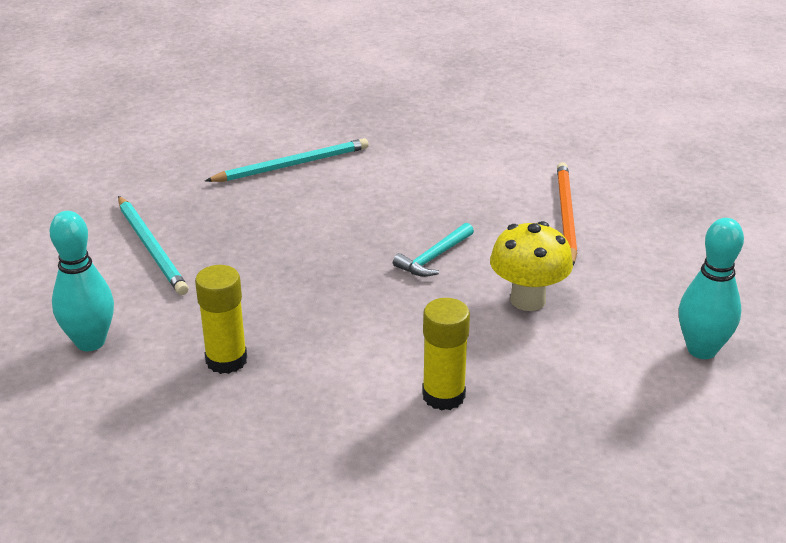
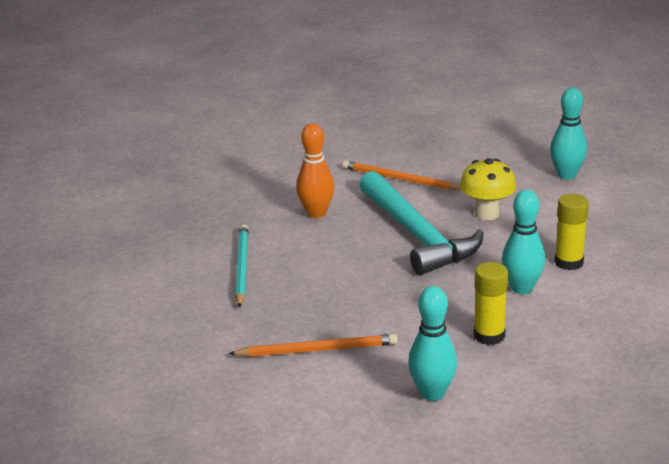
camera: 65 degrees left, 5 degrees down
turquoise pencil [118,196,189,295] -> orange pencil [228,334,398,357]
turquoise hammer [393,223,474,277] -> turquoise hammer [359,171,484,275], size x2.47
none -> orange bowling pin [296,123,334,218]
none -> turquoise bowling pin [502,190,545,294]

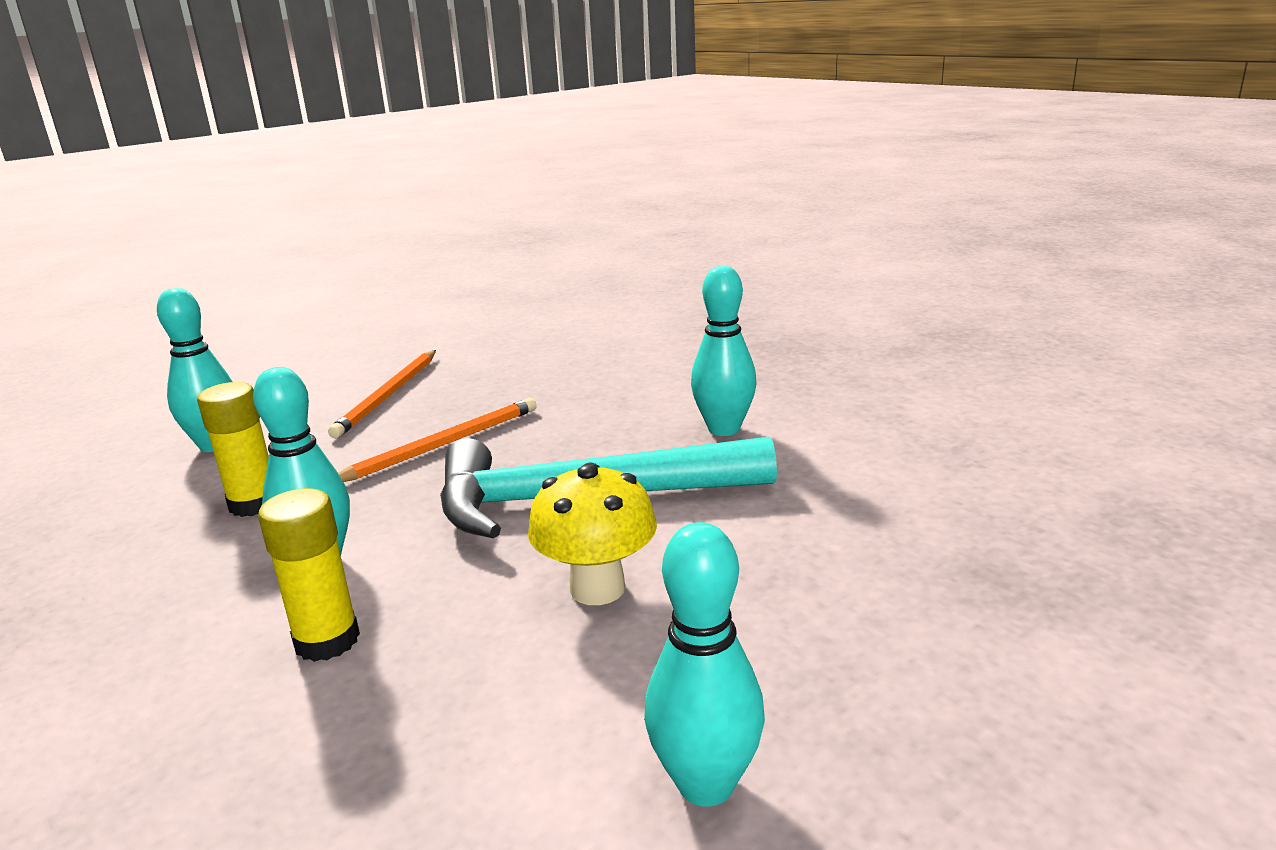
camera: 110 degrees right, 5 degrees down
turquoise pencil [235,224,248,308] -> none
orange bowling pin [296,123,334,218] -> turquoise bowling pin [691,266,757,436]
orange pencil [342,160,461,190] -> orange pencil moved to [338,398,537,482]

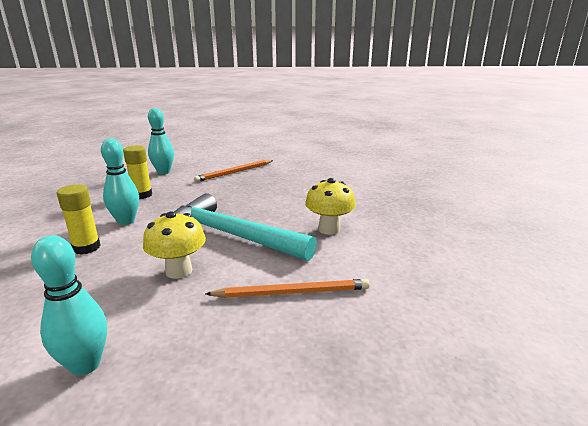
camera: 35 degrees right, 0 degrees up
orange pencil [338,398,537,482] -> orange pencil moved to [205,279,370,298]
turquoise bowling pin [691,266,757,436] -> yellow mushroom [305,178,356,235]

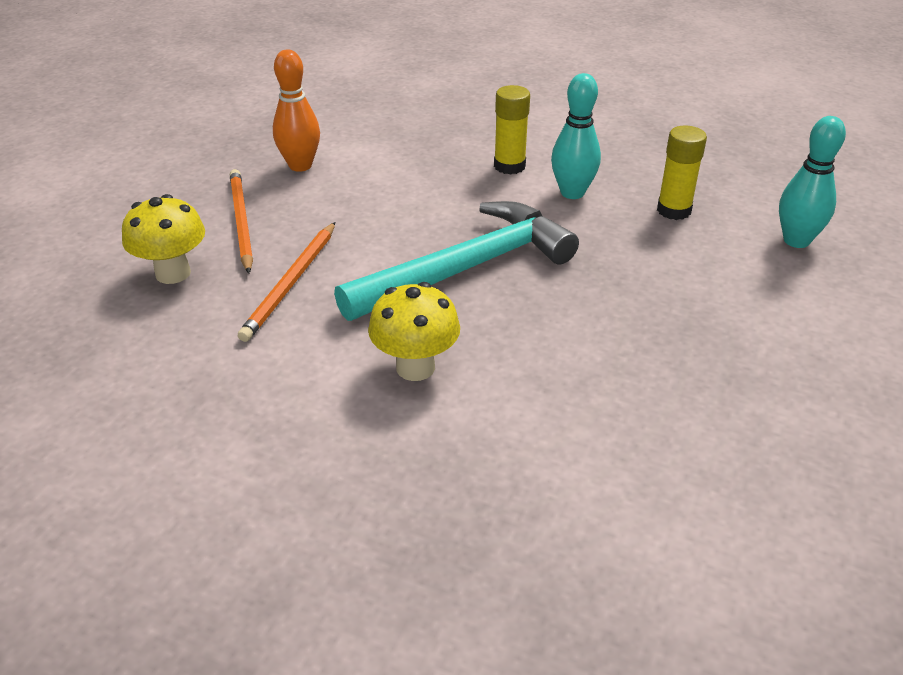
camera: 115 degrees right, 15 degrees up
turquoise bowling pin [31,235,107,376] -> orange bowling pin [273,50,320,172]
yellow mushroom [143,211,206,279] -> yellow mushroom moved to [122,194,205,284]
orange pencil [194,160,273,182] -> orange pencil moved to [230,169,253,273]

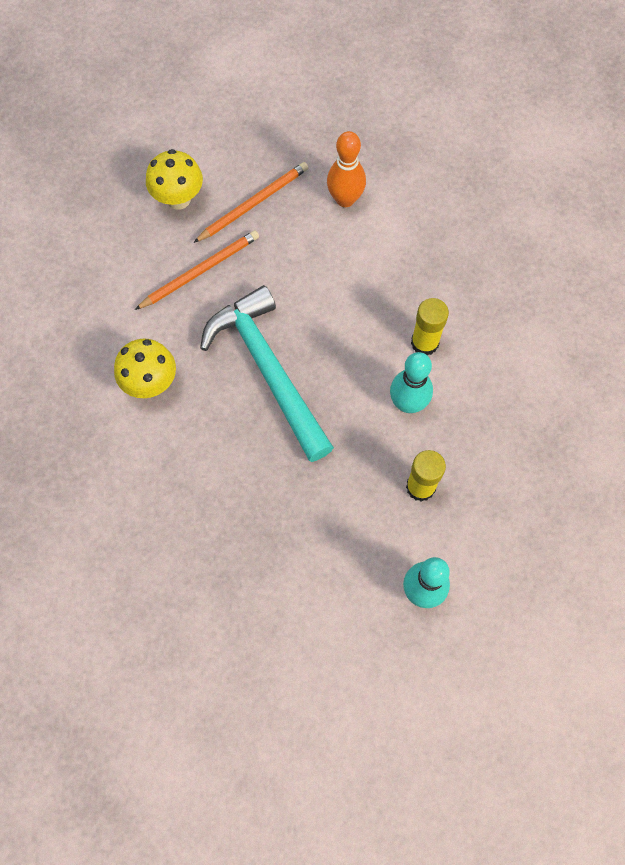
camera: 65 degrees right, 30 degrees up
orange pencil [238,222,335,342] -> orange pencil turned 150 degrees clockwise [135,230,259,310]
turquoise hammer [334,201,579,321] -> turquoise hammer turned 150 degrees counterclockwise [200,285,334,462]

